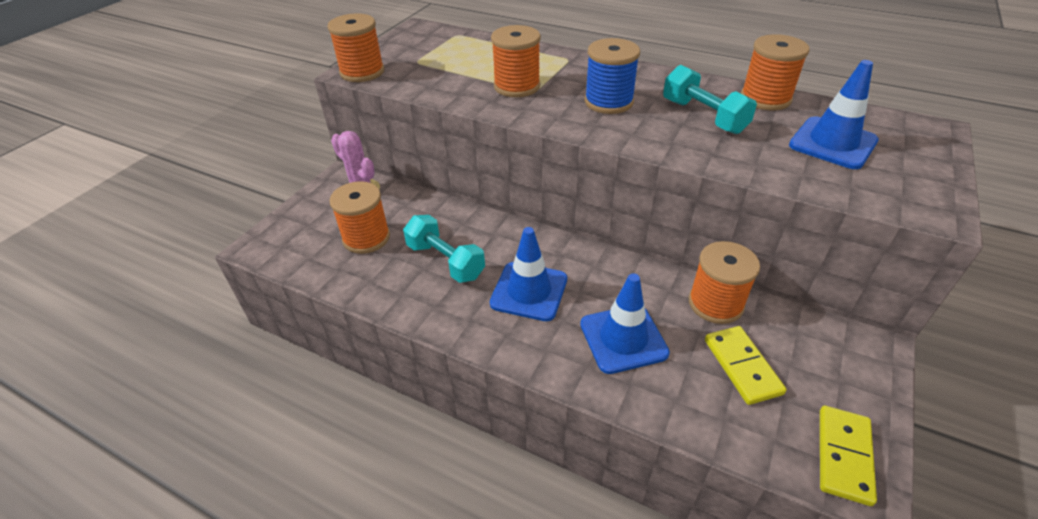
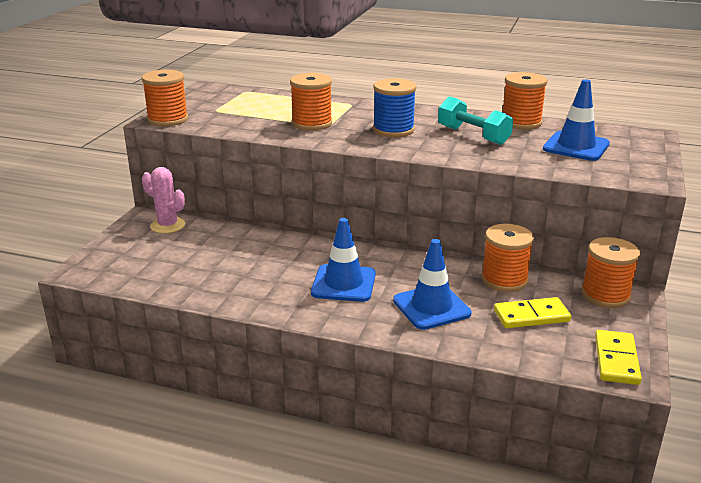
camera: 10 degrees left, 15 degrees down
orange spool [329,181,390,254] -> orange spool moved to [581,237,640,308]
turquoise dumbbell [403,215,485,283] -> none
yellow domino [705,326,787,405] -> yellow domino turned 75 degrees counterclockwise [494,297,571,328]

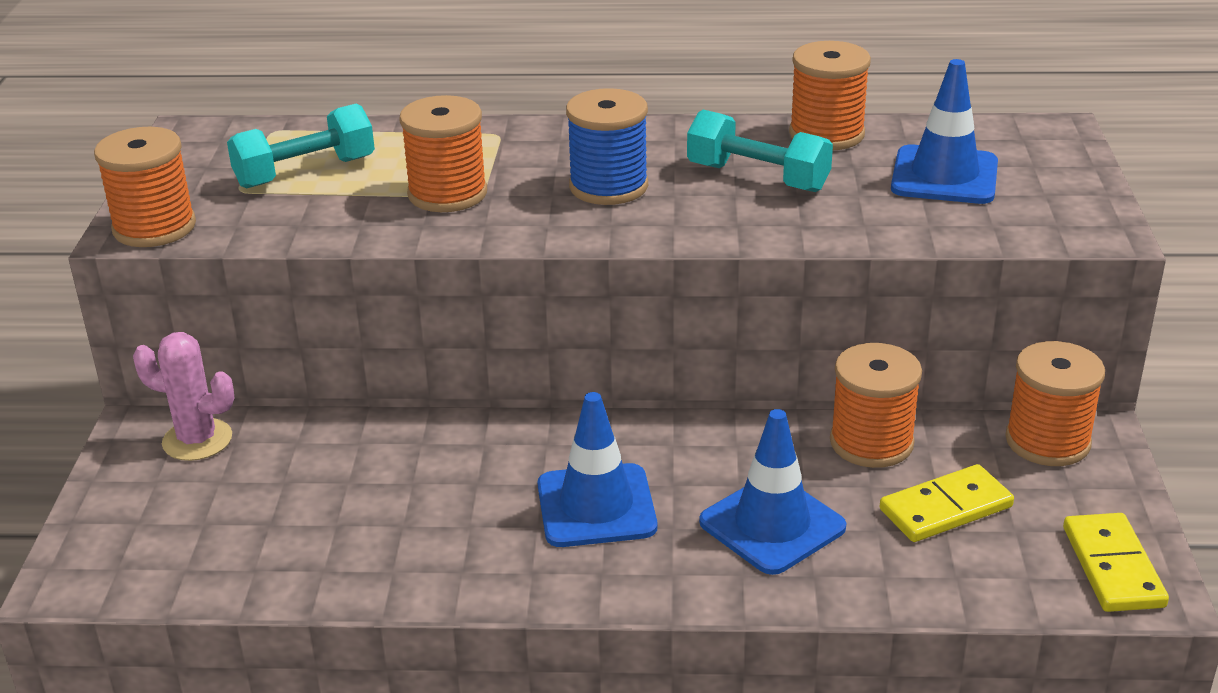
camera: 15 degrees left, 5 degrees up
none -> turquoise dumbbell [227,104,375,188]

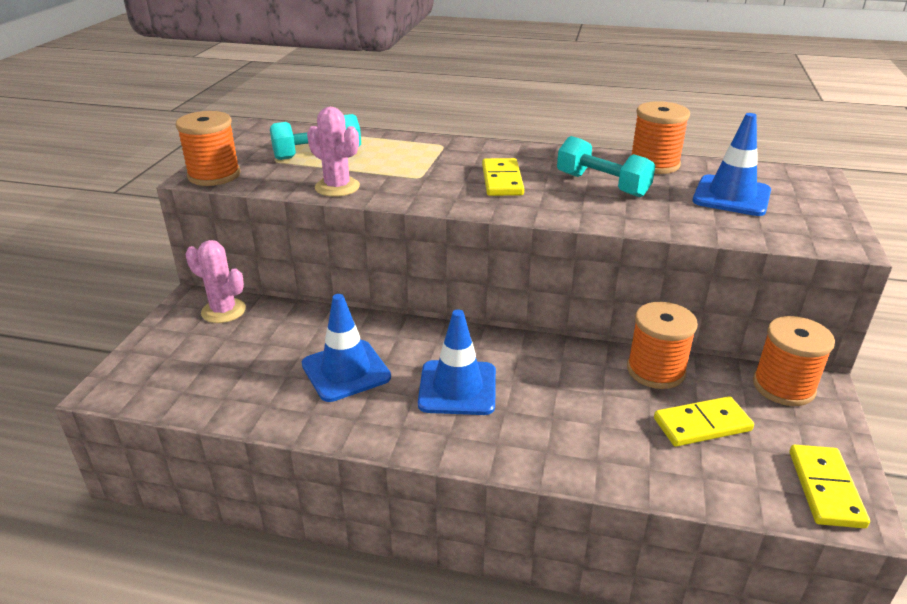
camera: 10 degrees right, 0 degrees up
orange spool [399,95,487,212] -> none
blue spool [566,88,648,205] -> yellow domino [482,158,524,196]
blue traffic cone [699,409,846,575] -> blue traffic cone moved to [302,294,391,402]
none -> pink cactus [307,107,360,197]

